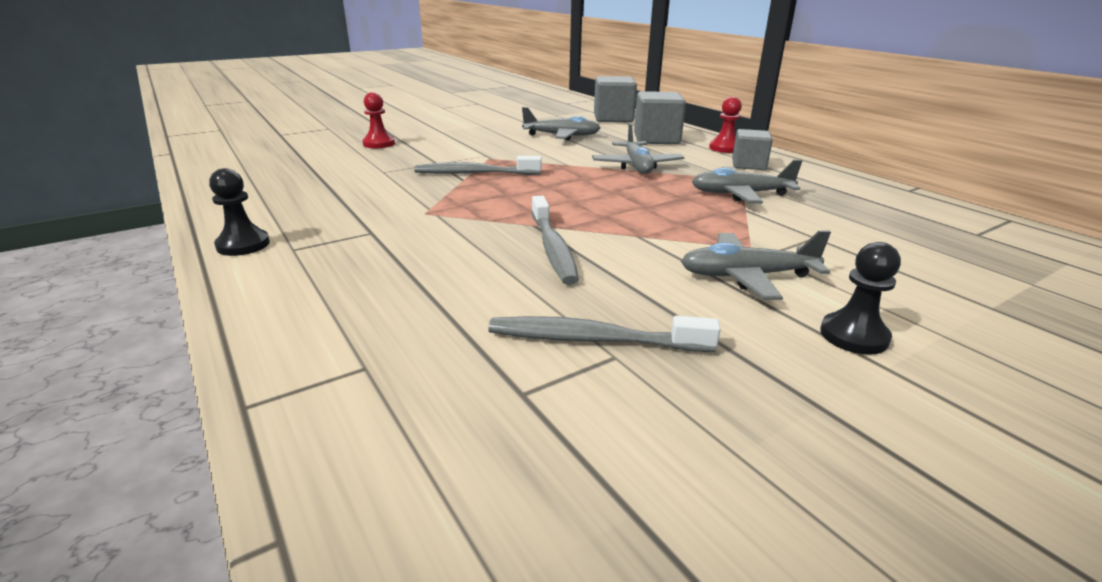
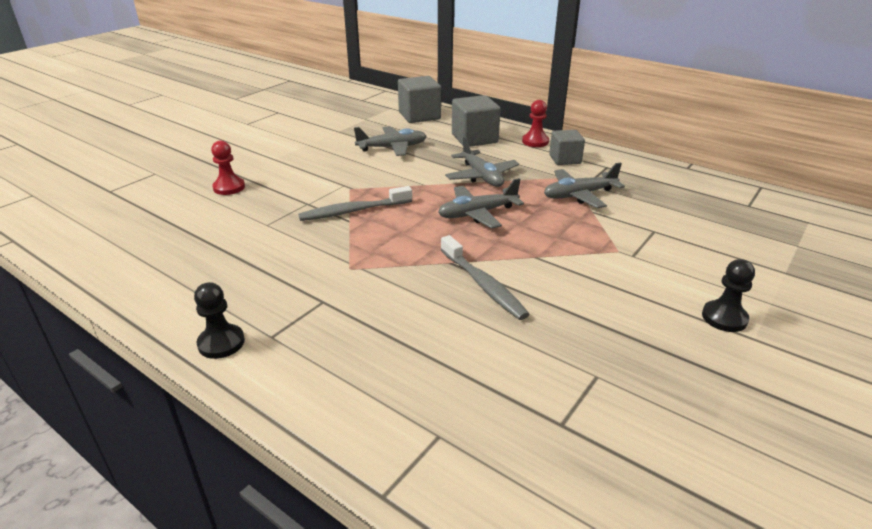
camera: 20 degrees left, 5 degrees up
grey toothbrush [488,316,721,352] -> none
grey plane [681,231,831,300] -> grey plane moved to [438,178,524,229]

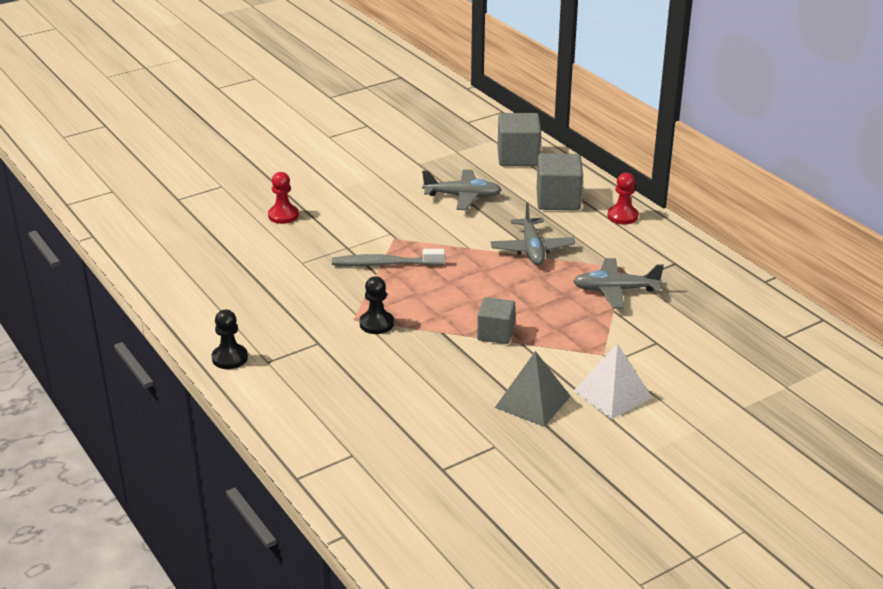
camera: 20 degrees right, 0 degrees up
grey plane [438,178,524,229] -> none
grey toothbrush [441,235,529,320] -> none
grey cube [549,130,585,165] -> grey cube moved to [477,297,515,344]
black pawn [702,259,755,332] -> black pawn moved to [360,276,394,334]
none -> grey pyramid [495,351,571,427]
none -> white pyramid [574,343,652,419]

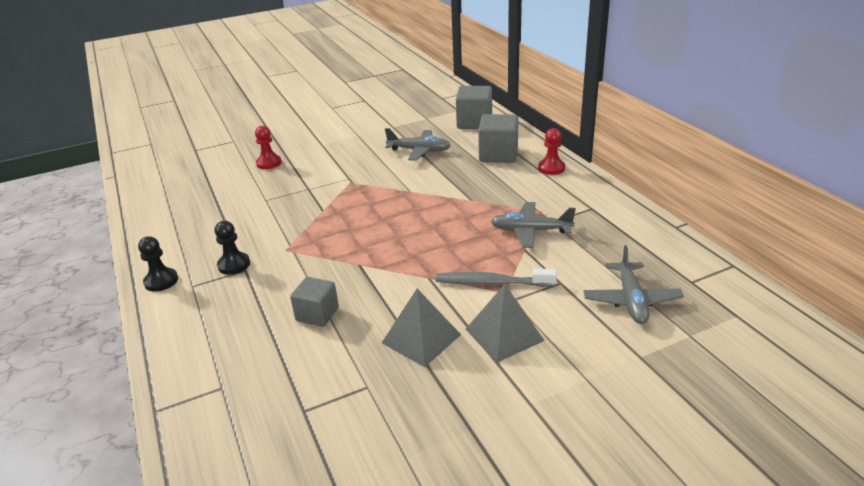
camera: 10 degrees right, 0 degrees up
grey toothbrush [332,249,445,266] -> grey toothbrush moved to [435,268,557,287]
black pawn [360,276,394,334] -> black pawn moved to [214,221,250,275]
grey cube [477,297,515,344] -> grey cube moved to [290,277,339,327]
grey plane [491,202,575,265] -> grey plane moved to [583,245,684,324]
white pyramid [574,343,652,419] -> grey pyramid [466,284,545,363]

